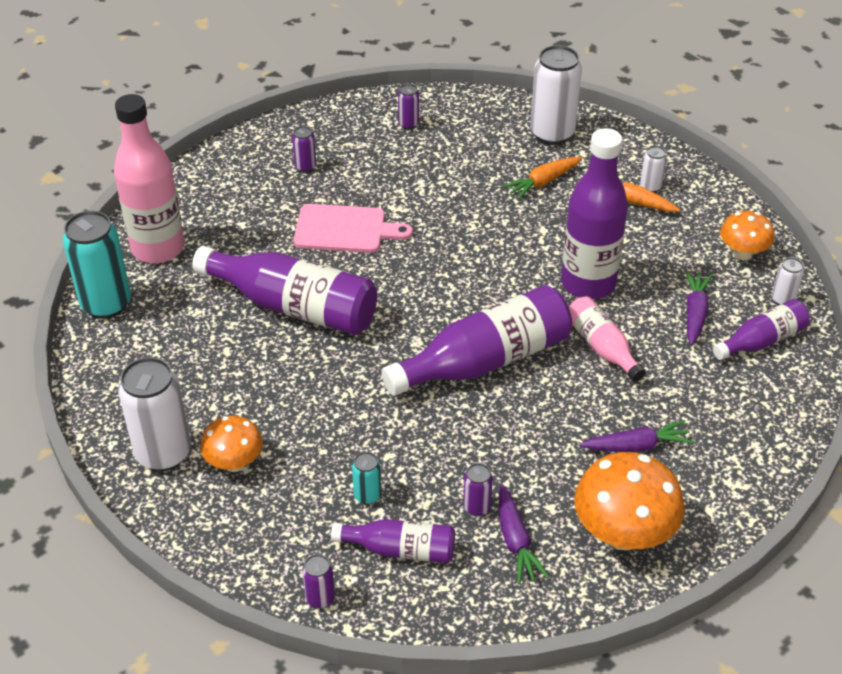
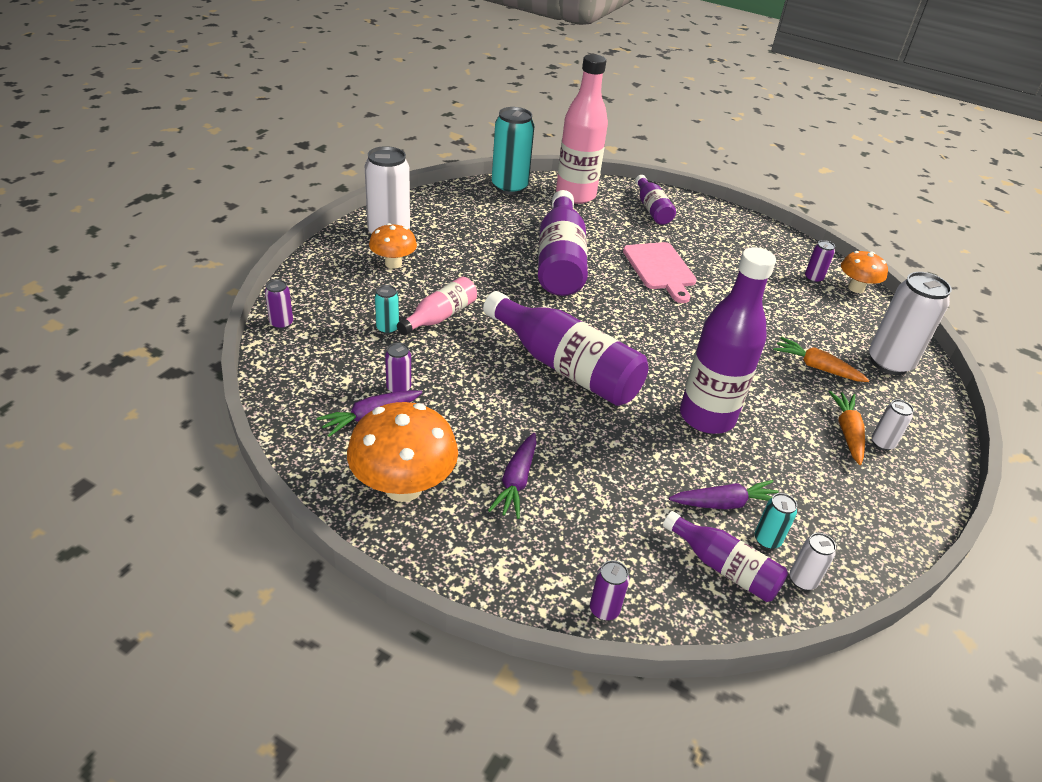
camera: 65 degrees right, 5 degrees down
purple can [292,126,316,173] -> purple can moved to [590,560,629,621]
purple bottle [331,519,455,563] -> purple bottle moved to [635,175,676,225]
pink bottle [569,297,646,382] -> pink bottle moved to [397,277,477,335]
purple carrot [580,420,694,452] -> purple carrot turned 45 degrees clockwise [488,433,537,519]
orange mushroom [720,211,775,260] -> orange mushroom moved to [841,251,888,293]
none -> turquoise can [755,493,797,549]

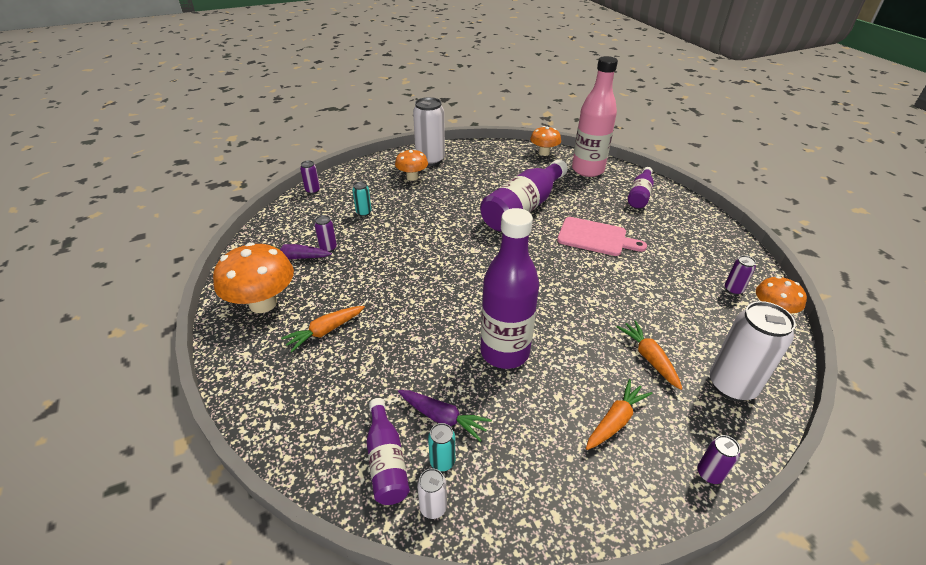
camera: 40 degrees right, 0 degrees up
pink bottle [397,277,477,335] -> none
purple bottle [483,291,649,406] -> none
purple carrot [488,433,537,519] -> orange carrot [281,306,365,352]
turquoise can [492,107,534,195] -> orange mushroom [530,126,561,156]
purple can [590,560,629,621] -> purple can moved to [697,435,740,484]
pink cutting board [623,242,697,303] -> pink cutting board turned 90 degrees counterclockwise [557,217,647,256]
white can [872,400,914,451] -> none

